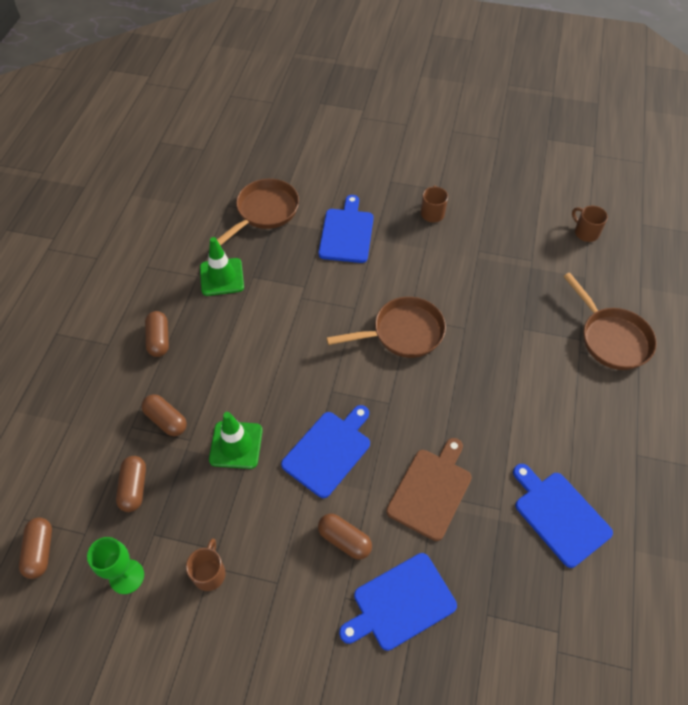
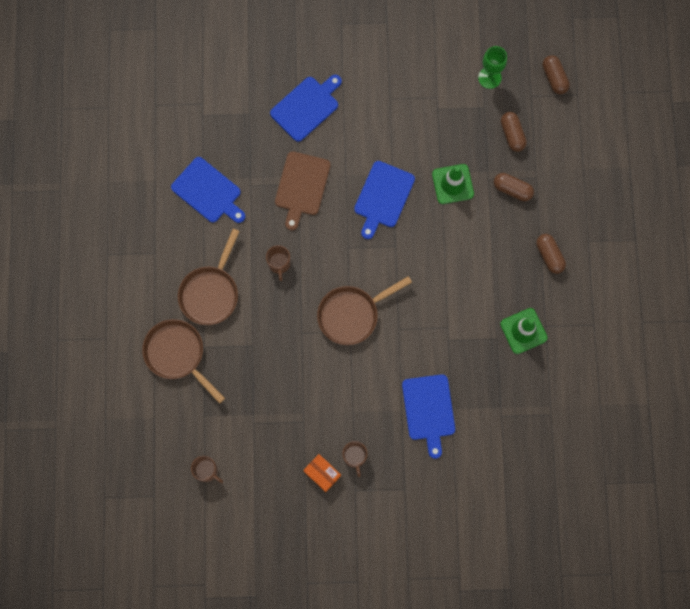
camera: 165 degrees right, 20 degrees up
brown mug [186,538,225,591] -> brown mug moved to [266,245,291,281]
brown pan [217,179,299,246] -> brown pan moved to [178,229,240,325]
brown capsule [318,514,372,560] -> none
none -> orange box [303,454,341,492]

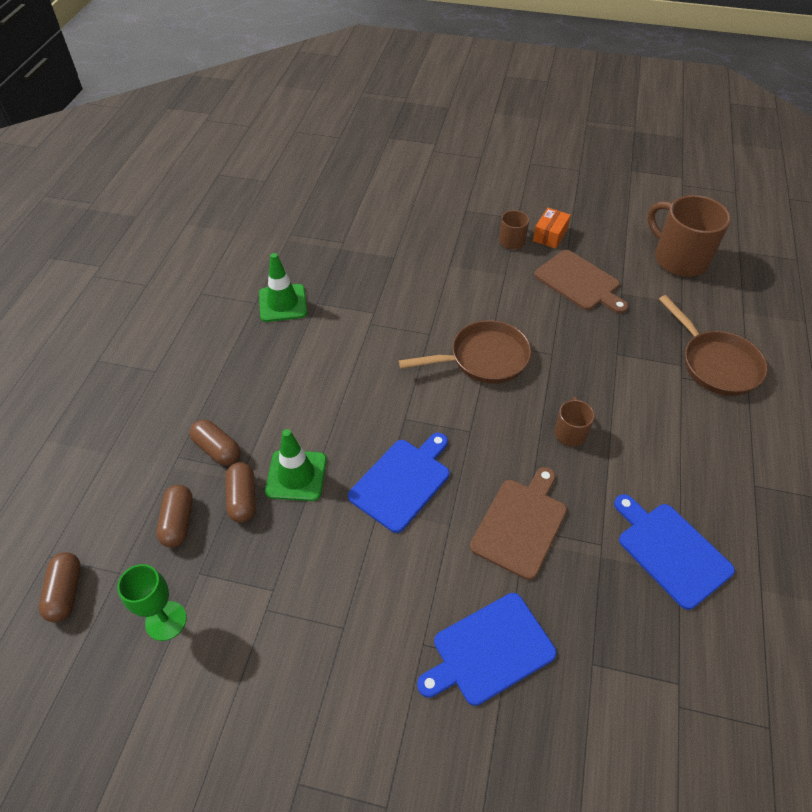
camera: 165 degrees left, 25 degrees down
brown pan [178,229,240,325] -> none
brown mug [191,456,223,483] -> brown mug [648,195,731,277], size x2.01
orange box [303,454,341,492] -> orange box turned 60 degrees clockwise [533,208,571,249]
blue cutting board [402,374,455,459] -> none
brown capsule [536,234,566,274] -> brown capsule moved to [225,462,256,523]
none -> brown cutting board [534,250,628,314]

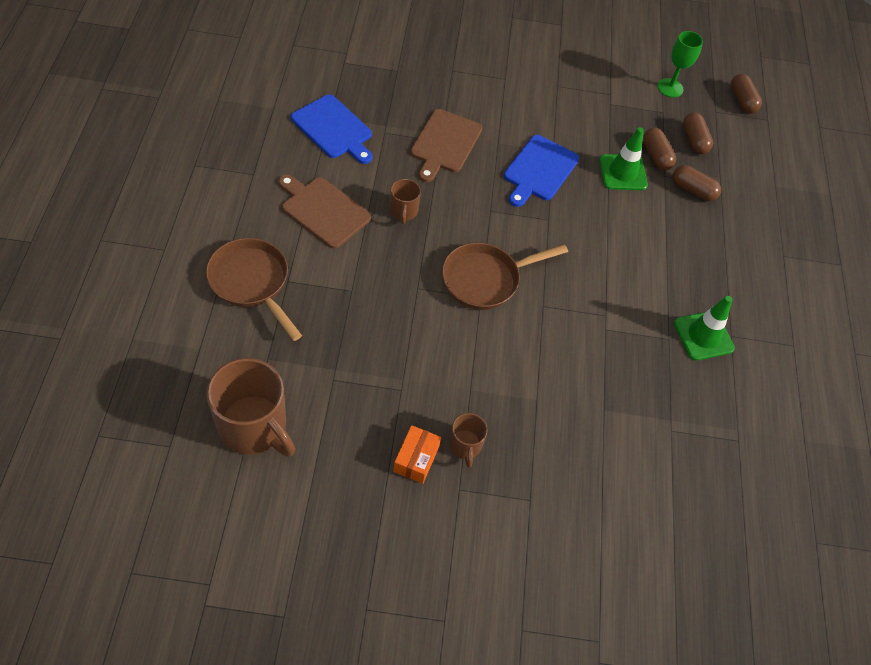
camera: 165 degrees right, 5 degrees up
blue cutting board [417,593,557,706] -> none
brown cutting board [534,250,628,314] -> brown cutting board moved to [279,175,371,249]

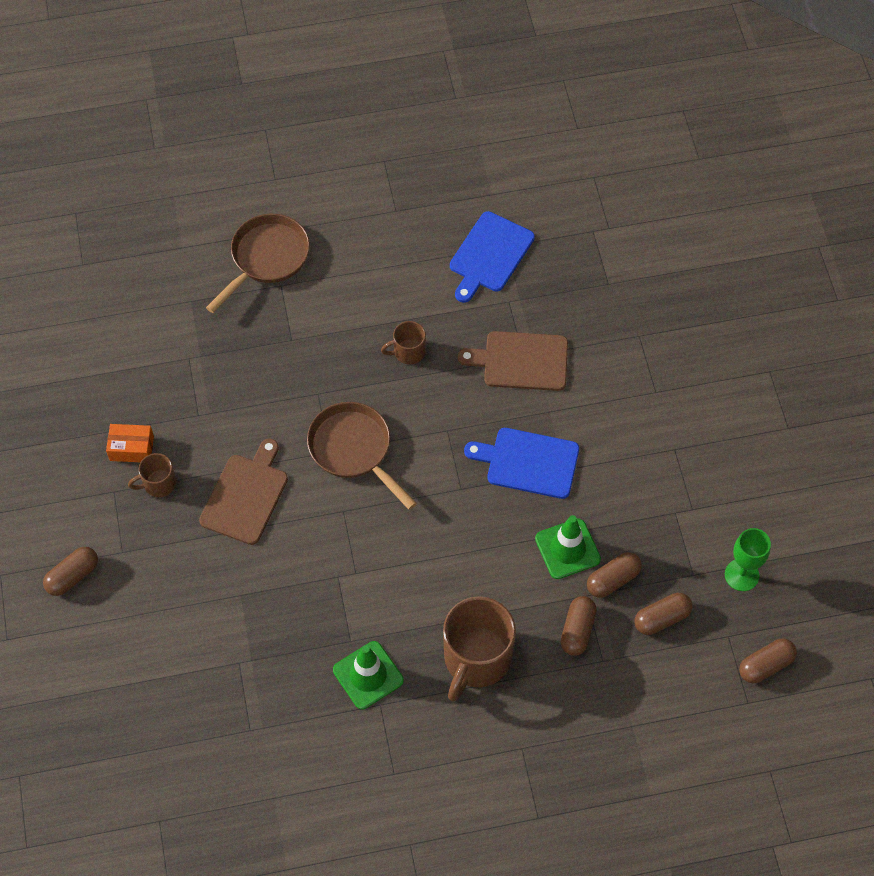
camera: 80 degrees right, 5 degrees up
brown mug [207,358,295,457] -> brown mug moved to [443,596,516,702]
brown cutting board [279,175,371,249] -> brown cutting board moved to [199,438,288,545]
none -> brown capsule [43,547,98,596]

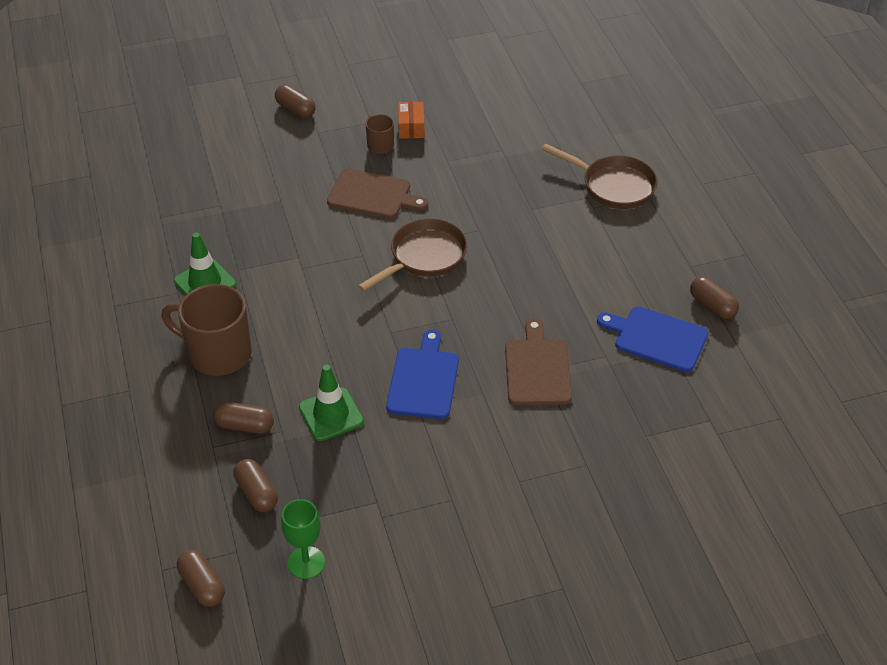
camera: 85 degrees right, 15 degrees down
brown mug [381,321,426,364] -> none
brown capsule [587,552,642,598] -> brown capsule moved to [690,276,739,319]

